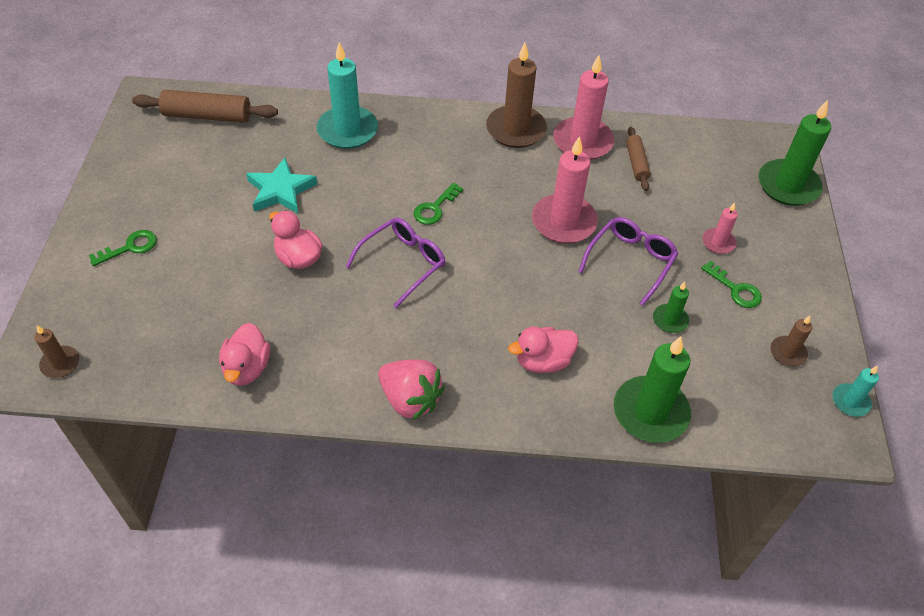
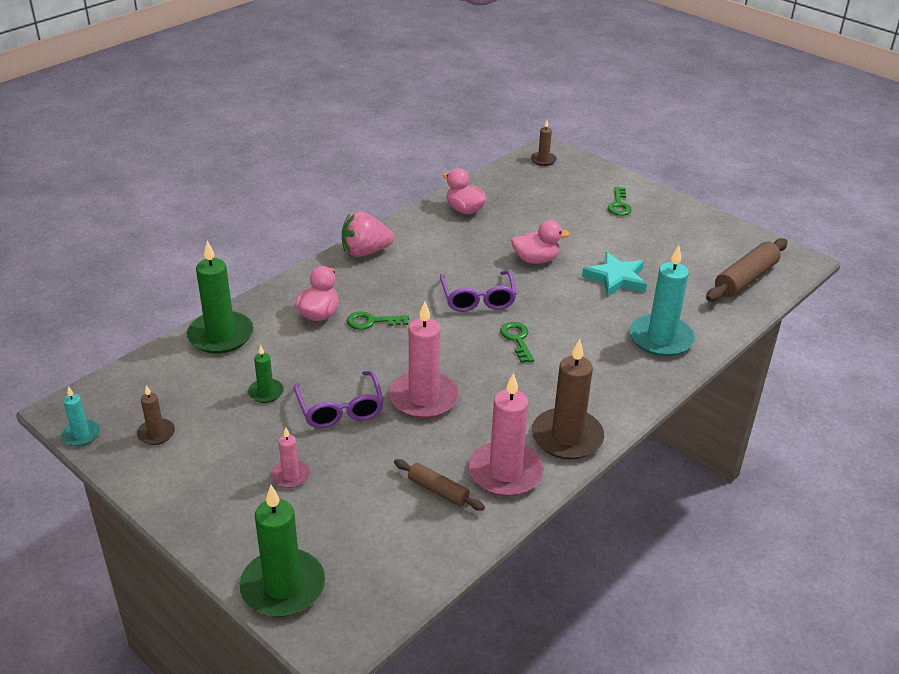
camera: 130 degrees right, 15 degrees down
green key [701,261,762,308] -> green key moved to [347,311,409,330]

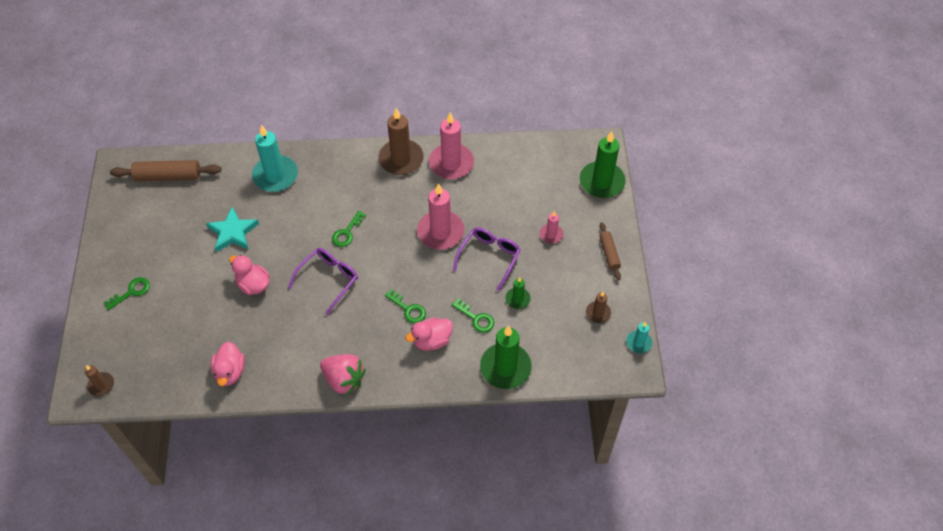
camera: 135 degrees left, 20 degrees up
brown rolling pin [394,459,485,511] -> brown rolling pin moved to [599,222,621,280]
none -> green key [452,298,494,333]

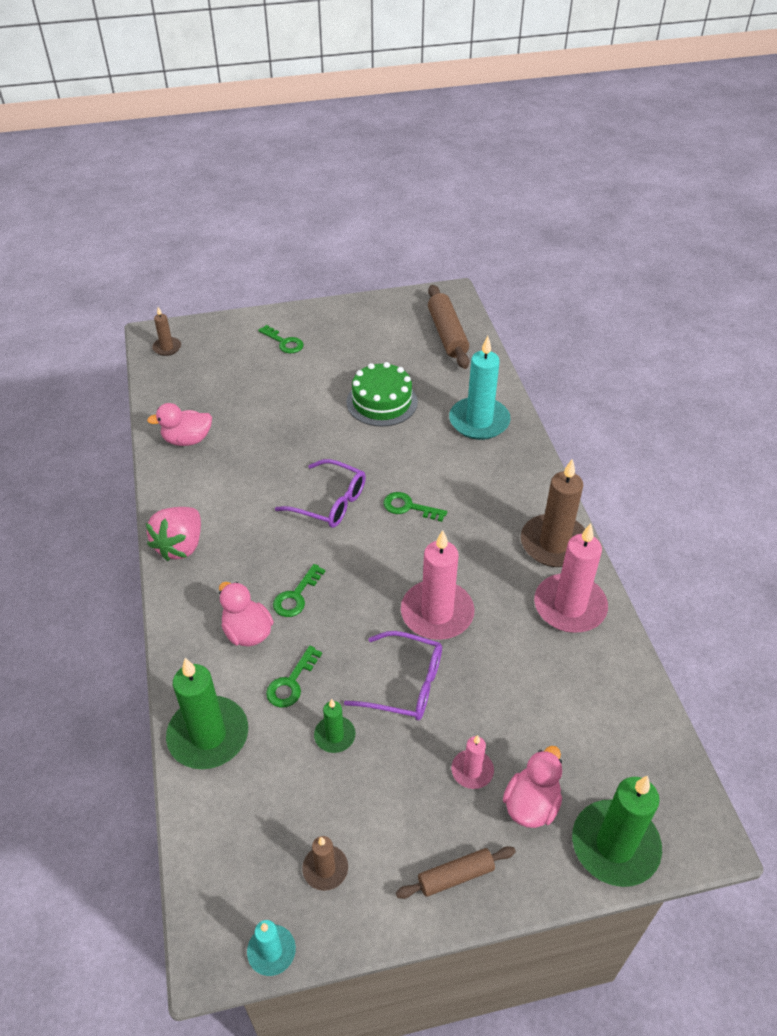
camera: 80 degrees right, 10 degrees down
turquoise star [206,206,259,252] -> green cake [346,362,418,427]
pink duck [229,255,270,295] -> pink duck moved to [503,746,562,828]

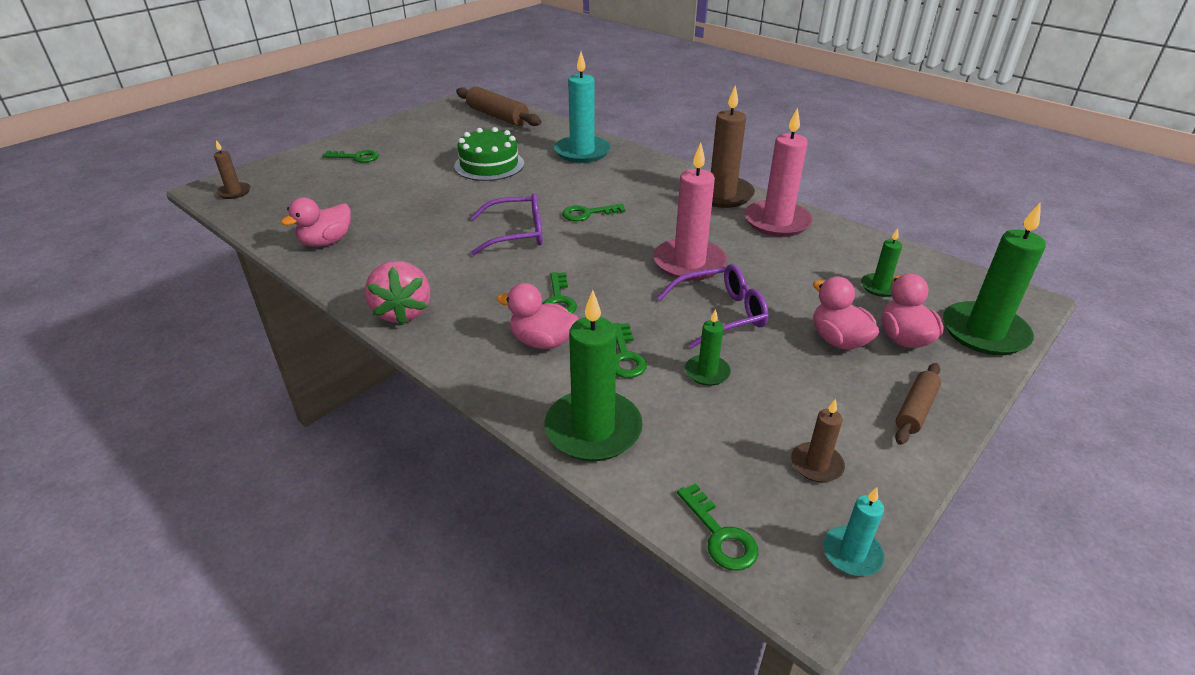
camera: 35 degrees left, 10 degrees down
pink candle [451,735,494,789] -> pink duck [813,276,879,350]
none -> green key [677,483,758,571]
none -> green candle [861,228,902,297]

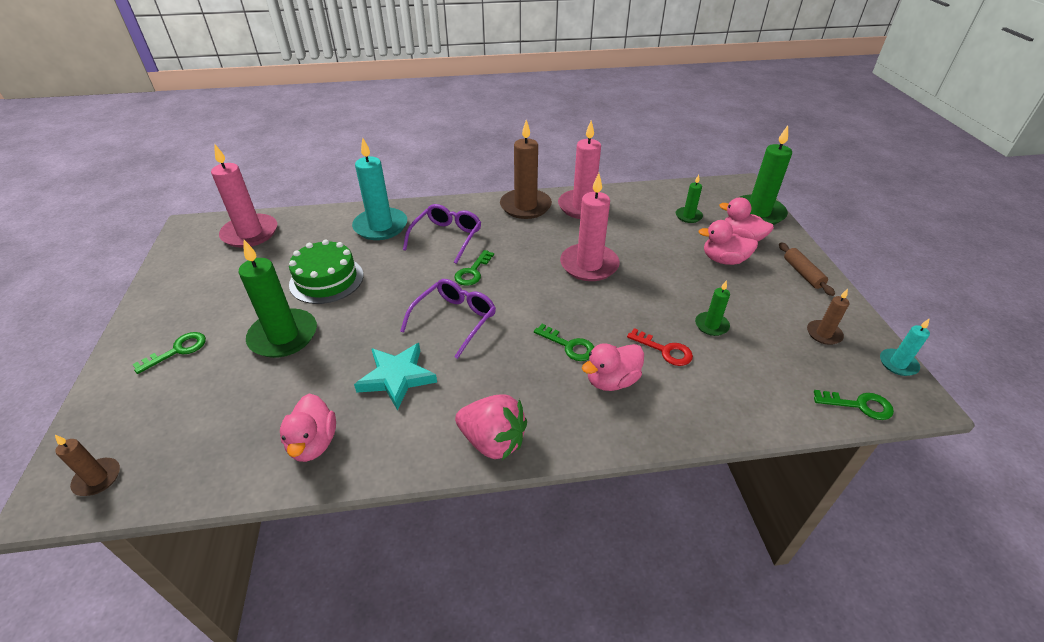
camera: 50 degrees left, 5 degrees up
brown rolling pin [456,87,541,126] -> pink candle [211,143,277,248]
green candle [544,290,643,461] -> green candle moved to [238,240,317,358]
green key [613,323,647,378] -> red key [627,328,693,366]
purple glasses [657,264,769,349] -> purple glasses moved to [403,204,481,264]
none -> turquoise star [354,343,437,410]

